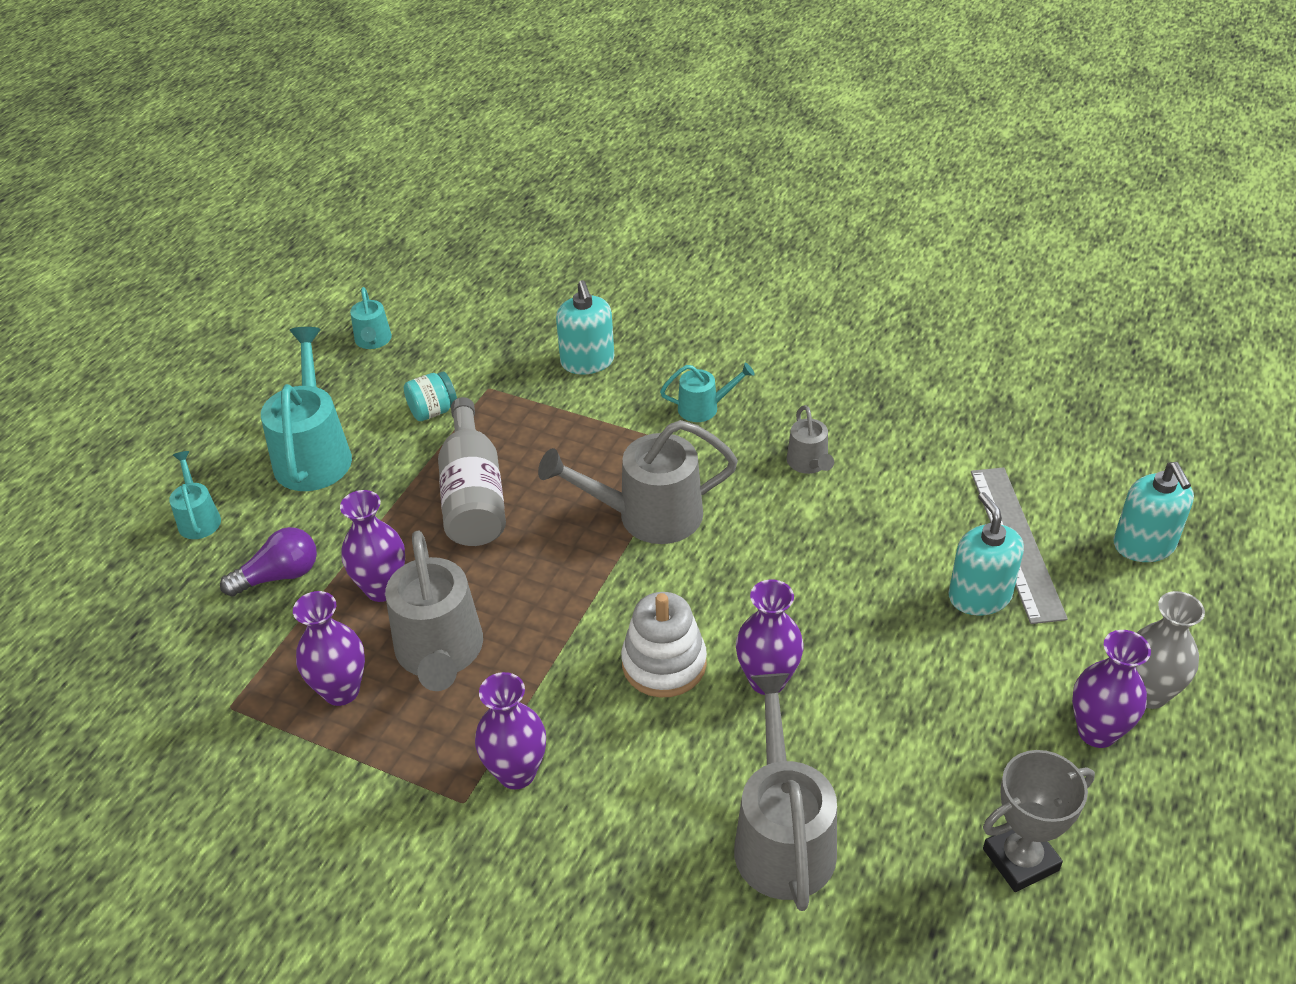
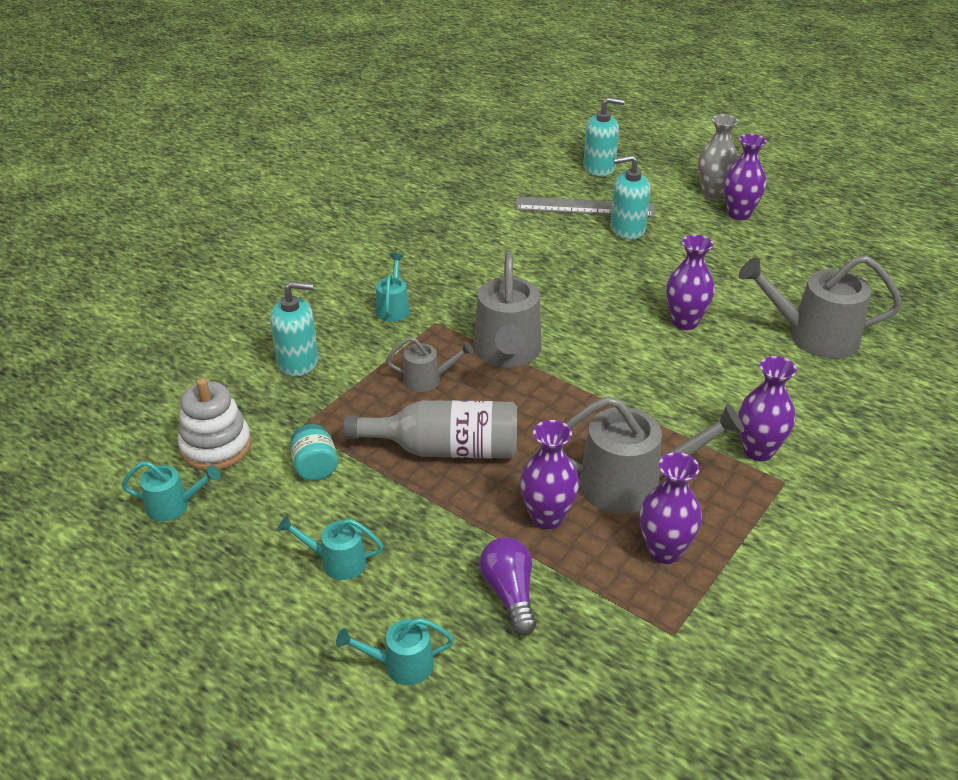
camera: 80 degrees left, 5 degrees down
turquoise watering can [261,327,352,491] -> turquoise watering can [278,515,383,580], size x0.52
white stacking toy [621,592,707,697] -> white stacking toy moved to [177,378,252,470]
grey watering can [787,405,834,474] -> grey watering can moved to [386,337,474,392]
grey trophy [983,750,1095,892] -> none

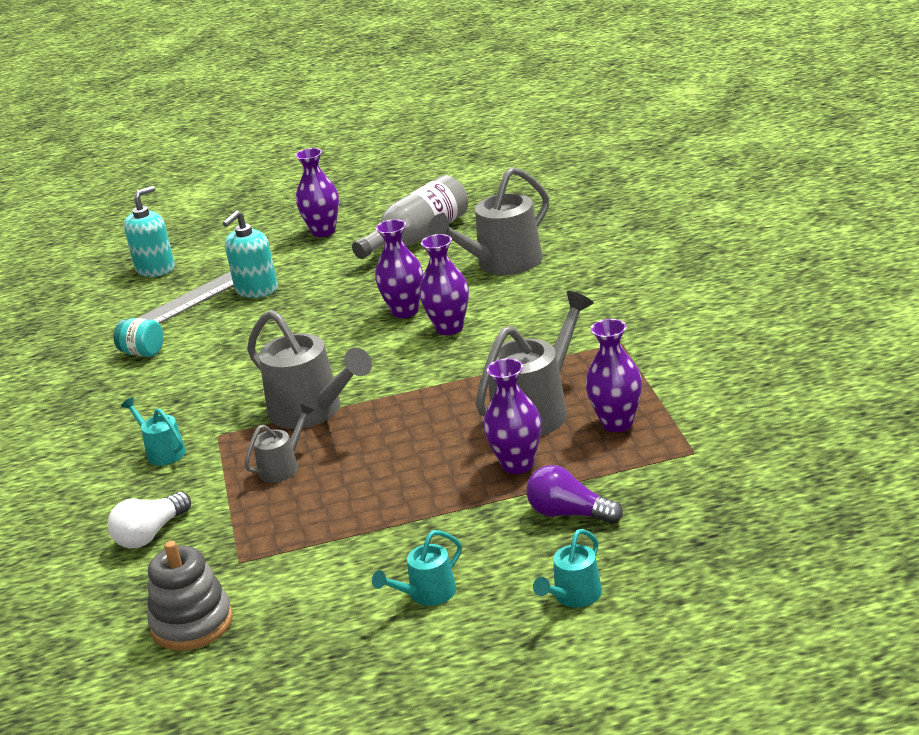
camera: 45 degrees left, 10 degrees down
turquoise watering can [121,461,220,521] -> none
white stacking toy [177,378,252,470] -> grey stacking toy [147,541,233,650]
turquoise soap dispenser [270,281,318,377] -> white light bulb [108,492,191,548]
turquoise jar [290,424,338,481] -> turquoise jar moved to [114,318,164,357]
grey bottle [344,400,517,458] -> grey bottle moved to [352,175,468,259]
grey vase [698,114,739,199] -> none
purple vase [738,356,797,461] -> purple vase moved to [419,234,469,335]

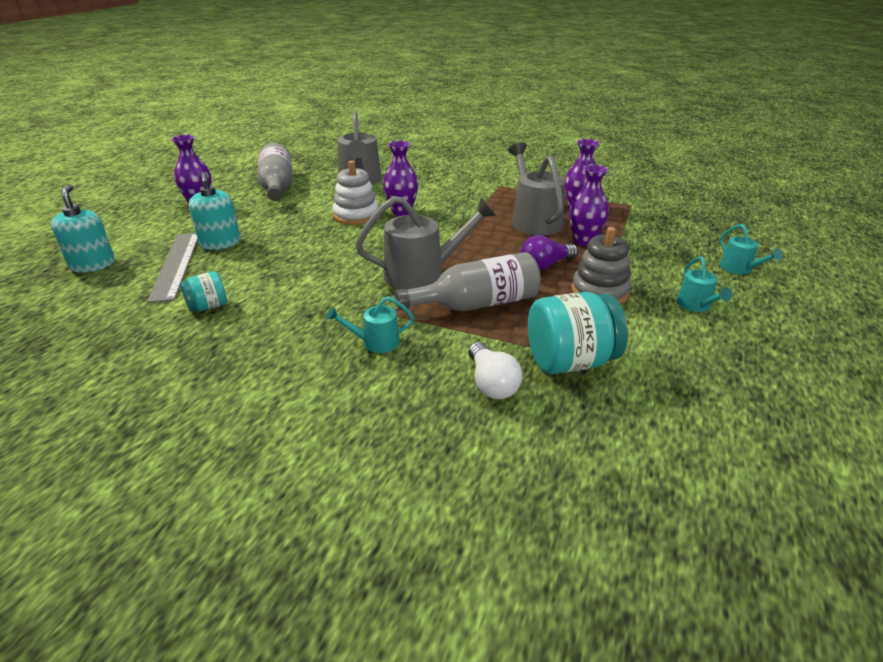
camera: 60 degrees left, 5 degrees up
grey stacking toy [147,541,233,650] -> grey stacking toy moved to [572,227,631,304]
grey watering can [244,404,315,483] -> grey bottle [395,252,541,312]
purple vase [375,219,423,318] -> white stacking toy [333,160,378,225]
purple light bulb [526,465,623,524] -> purple light bulb moved to [521,235,578,270]
none -> turquoise jar [528,292,628,374]

